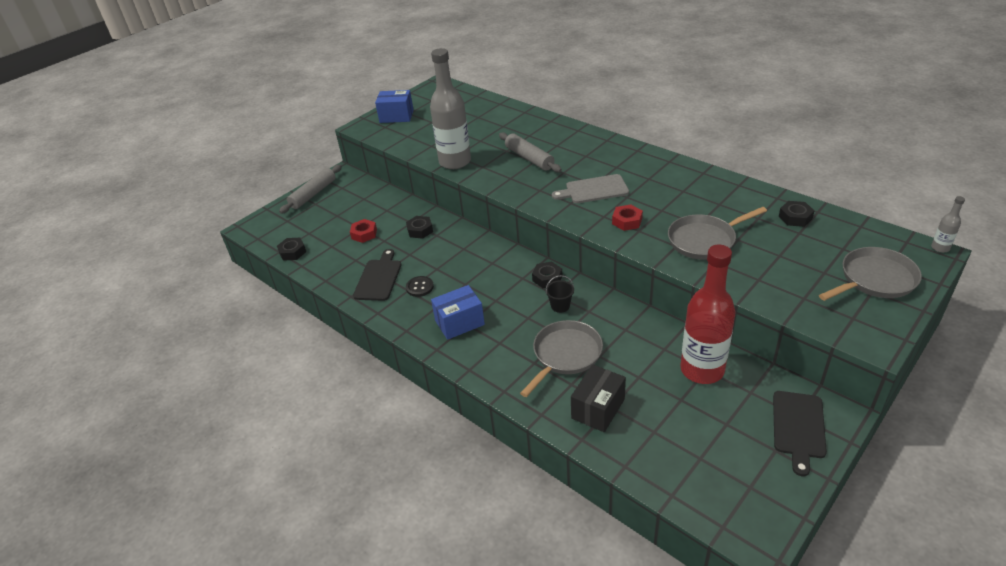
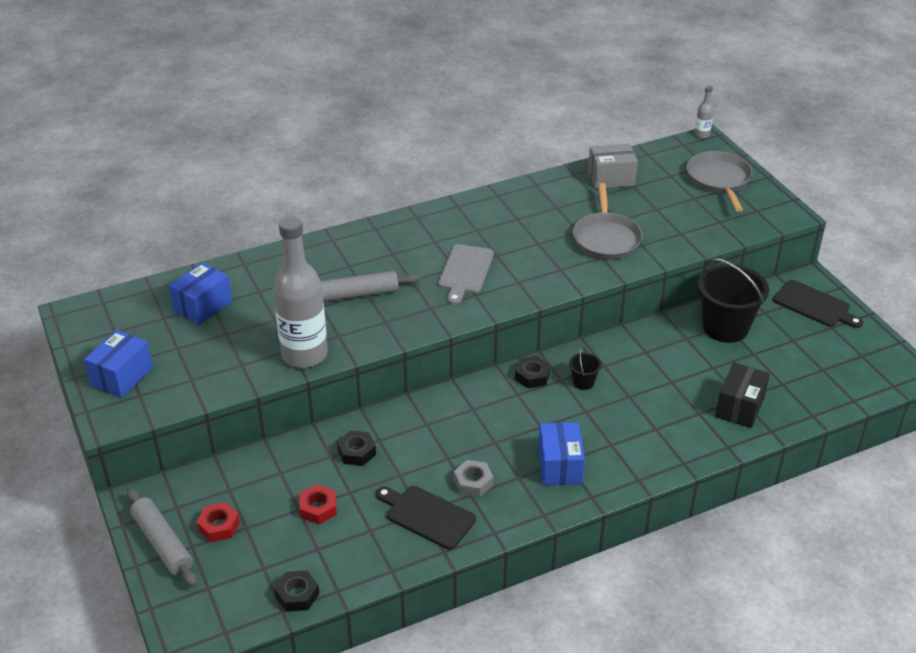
camera: 70 degrees left, 0 degrees up
black button [406,276,434,297] -> grey nut [454,460,493,497]
grey pan [520,320,603,397] -> none
black box [571,364,626,432] -> black box turned 60 degrees clockwise [715,363,770,428]
red nut [612,205,643,231] -> red nut moved to [196,502,240,542]
red bottle [680,245,735,384] -> black bucket [698,258,769,343]
black nut [779,201,814,227] -> grey box [588,144,638,189]
none -> blue box [169,262,232,325]

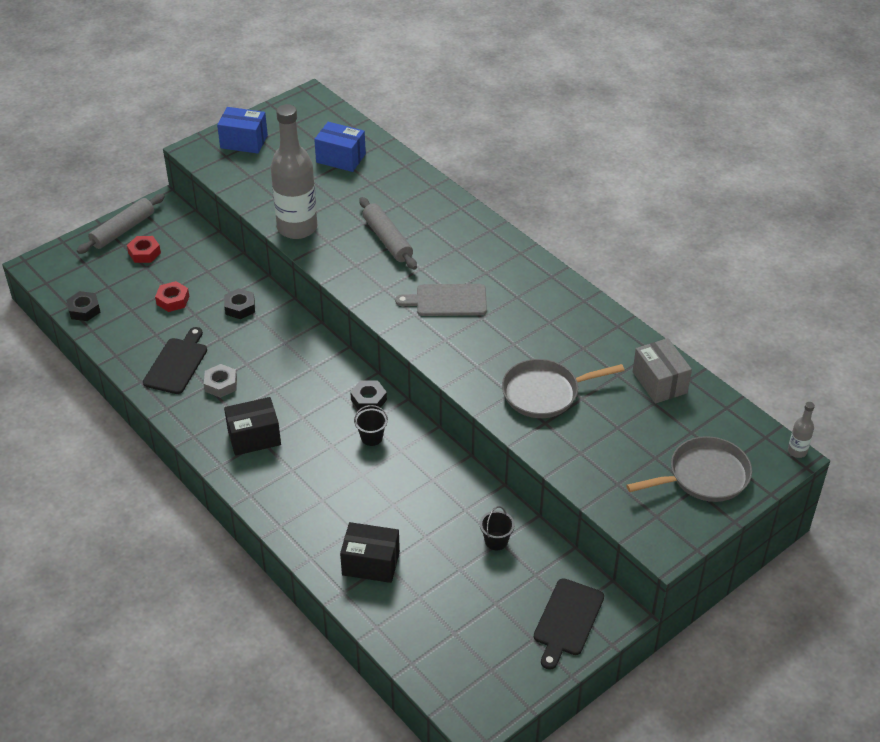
camera: 75 degrees right, 5 degrees up
blue box [538,422,585,485] -> black box [224,397,281,456]
black bucket [698,258,769,343] -> black bucket [480,506,515,550], size x0.45

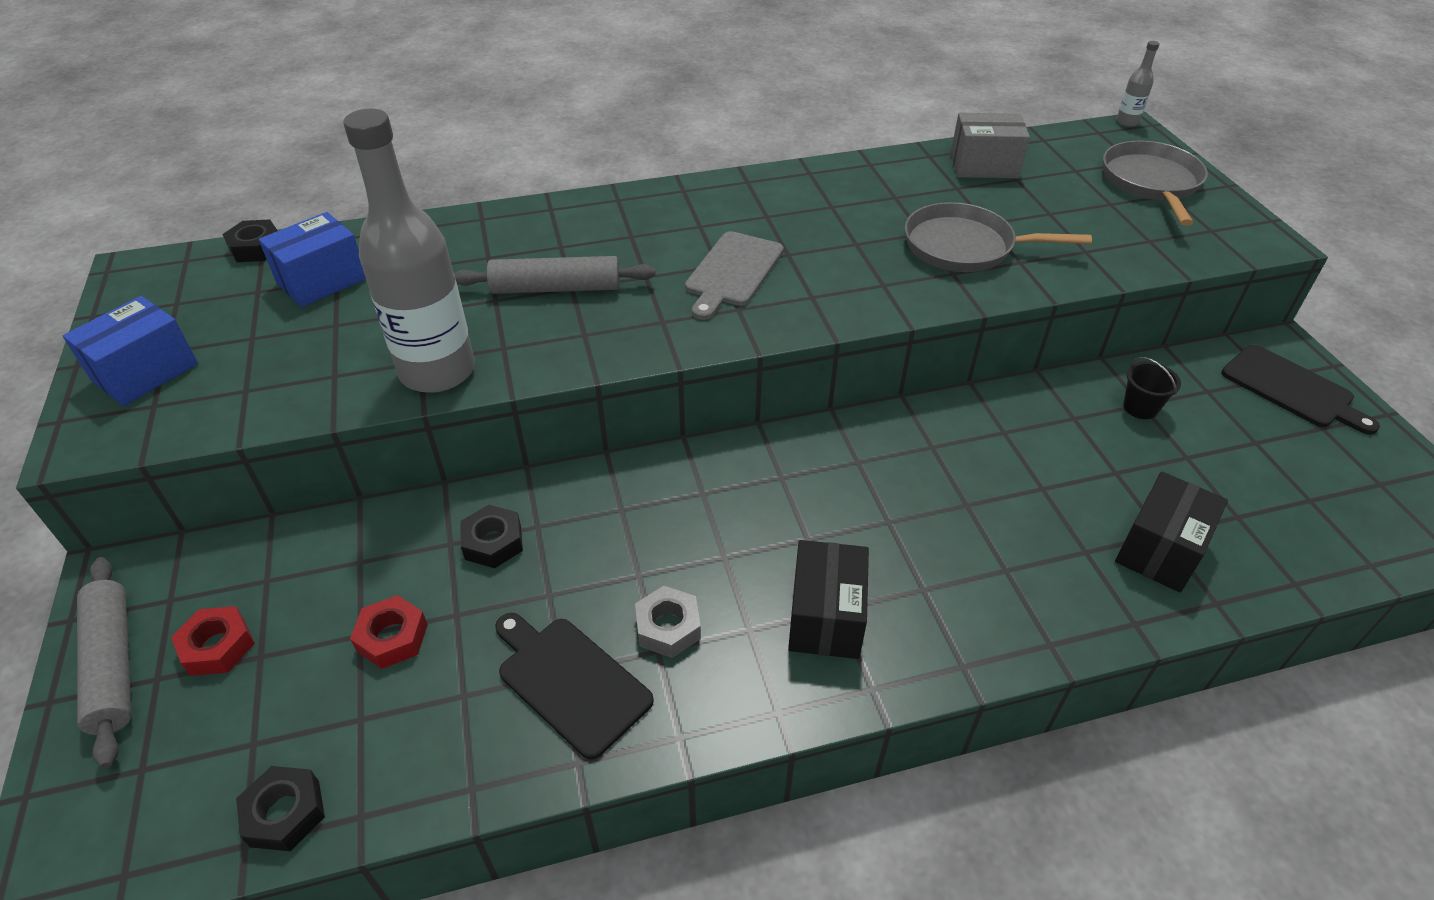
camera: 65 degrees left, 0 degrees up
black nut [350,381,387,412] -> black nut moved to [222,219,278,262]
black bucket [354,405,388,446] -> none
grey pan [502,359,625,418] -> grey pan turned 90 degrees clockwise [905,202,1092,272]

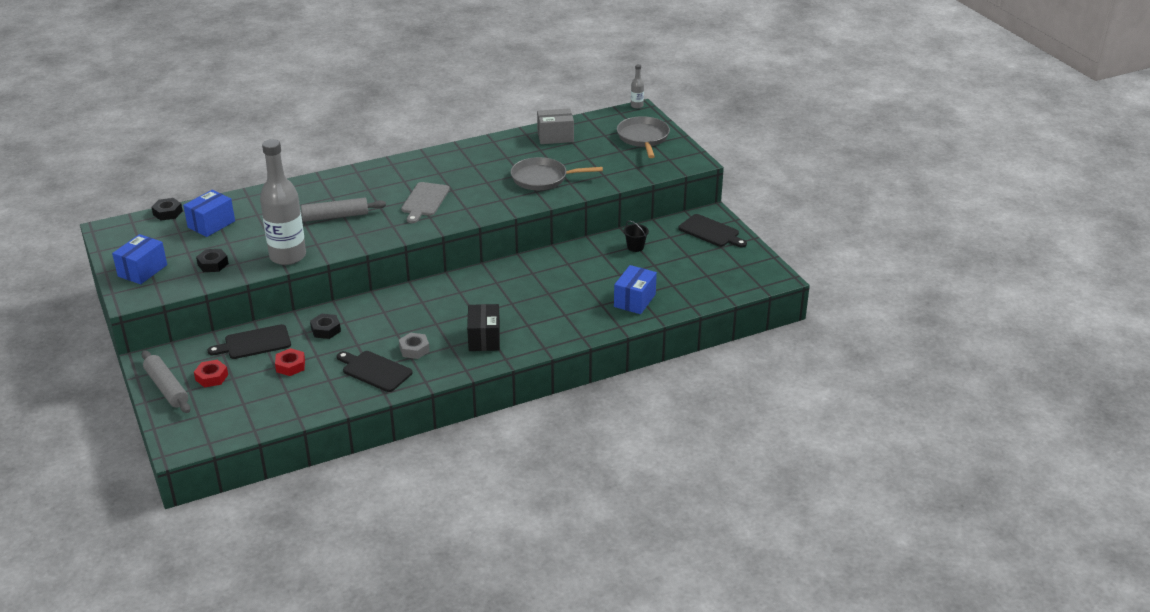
camera: 10 degrees left, 10 degrees down
black nut [236,766,325,851] -> black nut moved to [196,249,229,272]
black box [1115,472,1228,593] -> blue box [614,265,657,314]
none -> black cutting board [207,324,291,359]

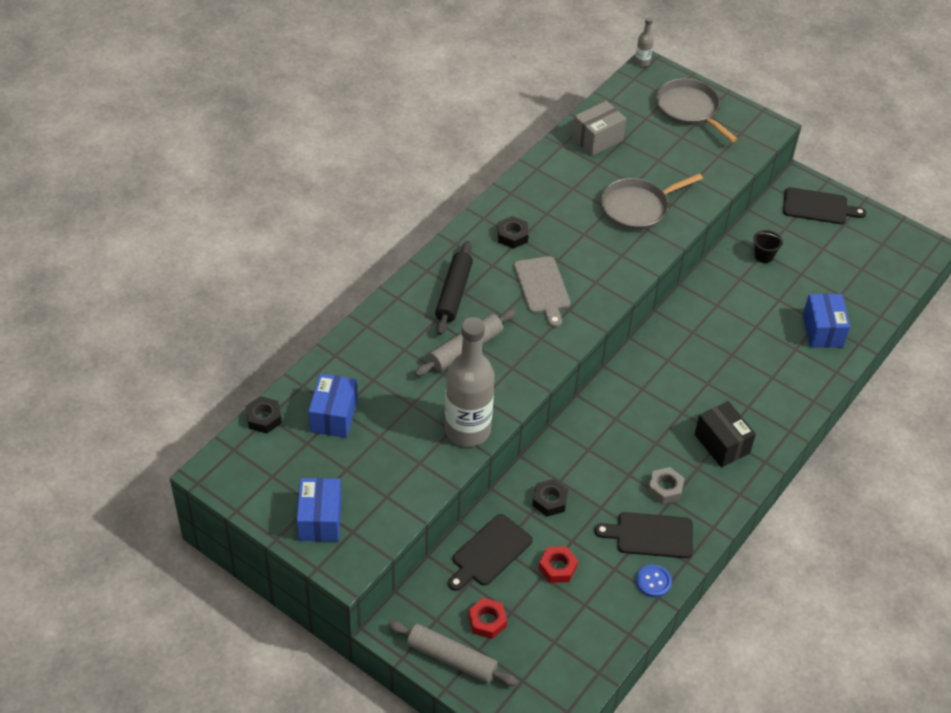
camera: 30 degrees left, 15 degrees up
black nut [196,249,229,272] -> black nut moved to [497,216,529,249]
none -> black rolling pin [435,241,473,335]
none -> blue button [636,564,672,597]

